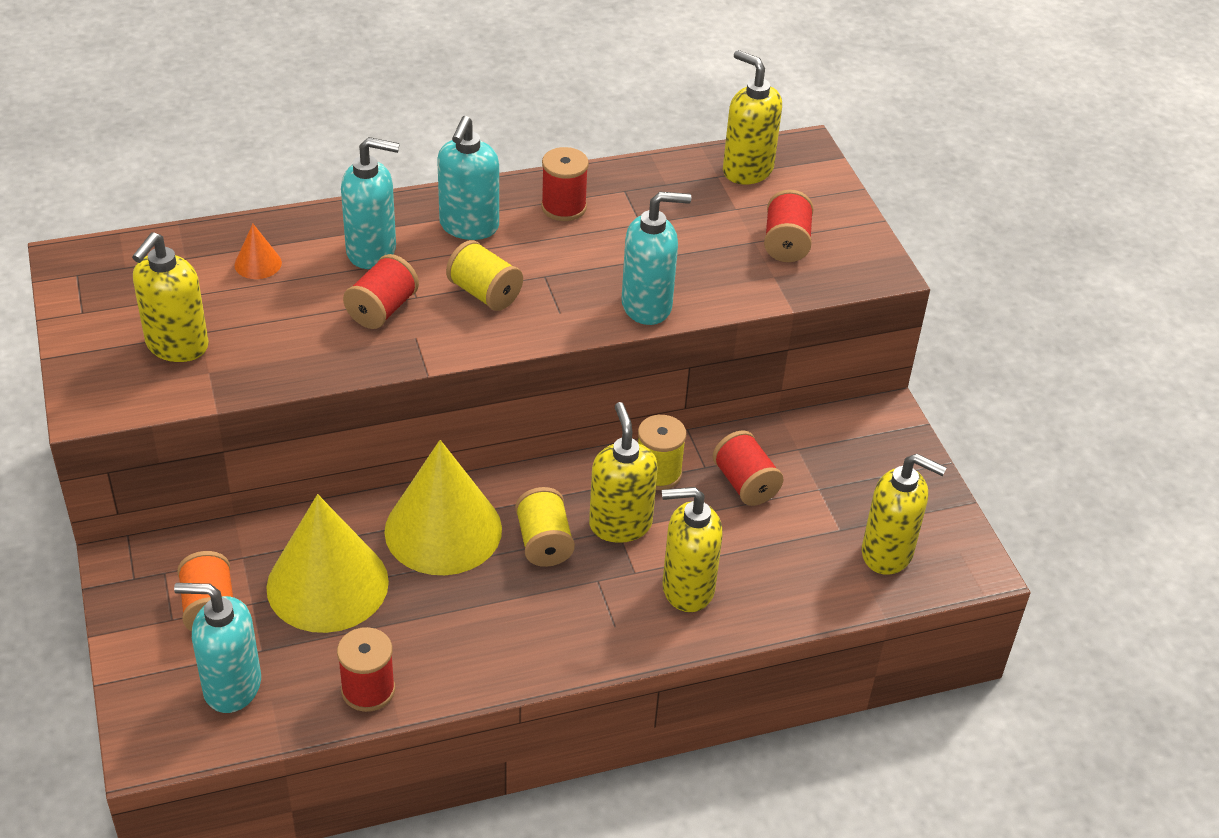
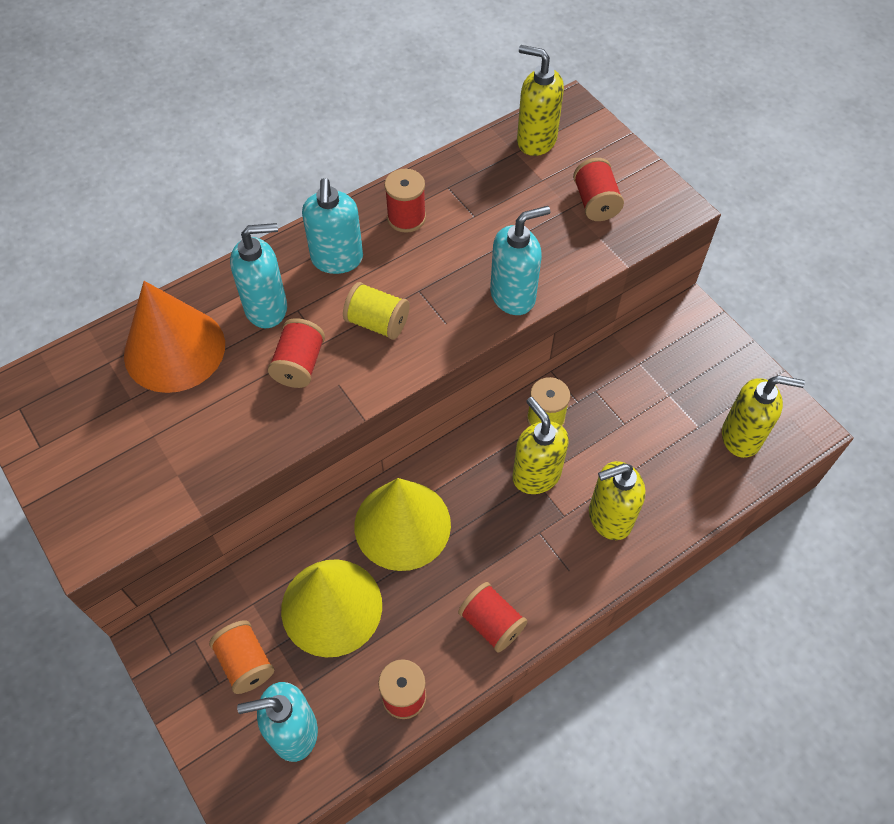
camera: 15 degrees left, 15 degrees up
yellow soap dispenser [132,232,209,362] -> none
orange cone [234,224,282,279] -> orange cone [124,281,225,393], size x2.43
yellow spool [515,487,575,567] -> none
red spool [713,430,784,506] -> red spool moved to [458,582,527,653]

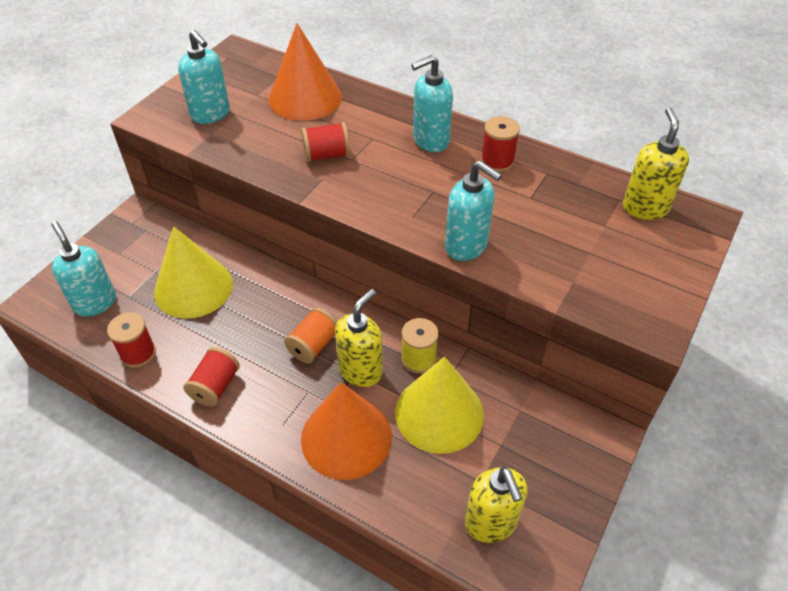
camera: 65 degrees right, 10 degrees down
orange spool [209,620,274,694] -> orange spool moved to [284,308,337,363]
turquoise soap dispenser [230,223,287,328] -> turquoise soap dispenser moved to [178,30,230,124]
yellow spool [343,282,410,340] -> none
yellow cone [354,478,451,571] -> yellow cone moved to [395,356,484,454]
red spool [573,158,624,221] -> none
yellow soap dispenser [589,461,645,540] -> orange cone [301,382,392,480]

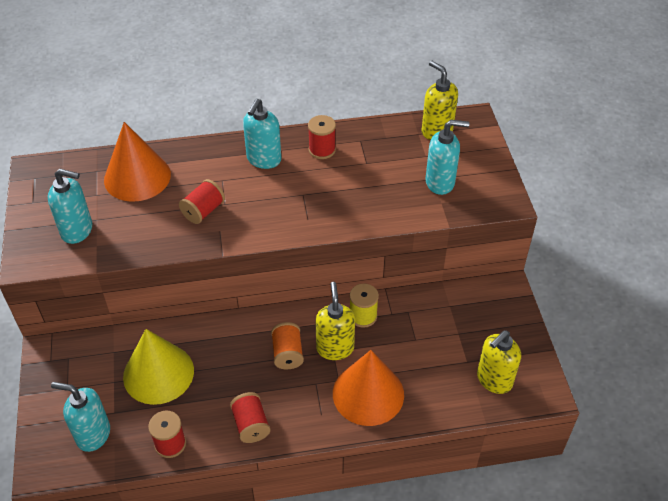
camera: 40 degrees left, 0 degrees up
yellow cone [395,356,484,454] -> none
turquoise soap dispenser [445,160,502,261] -> turquoise soap dispenser moved to [426,120,469,195]
yellow soap dispenser [465,467,527,543] -> yellow soap dispenser turned 105 degrees clockwise [477,330,521,394]

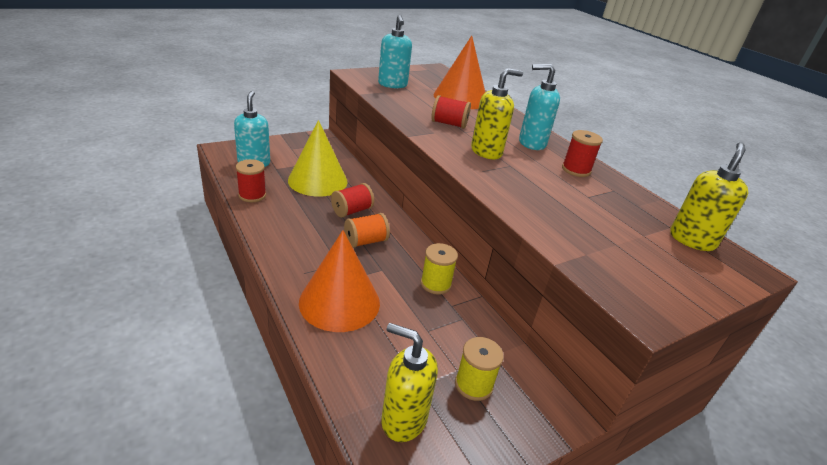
camera: 65 degrees right, 15 degrees down
red spool [230,392,270,443] -> red spool moved to [331,183,374,218]
yellow soap dispenser [315,282,355,360] -> yellow soap dispenser moved to [471,68,523,159]
turquoise soap dispenser [426,120,469,195] -> none
none -> yellow spool [455,337,504,401]

